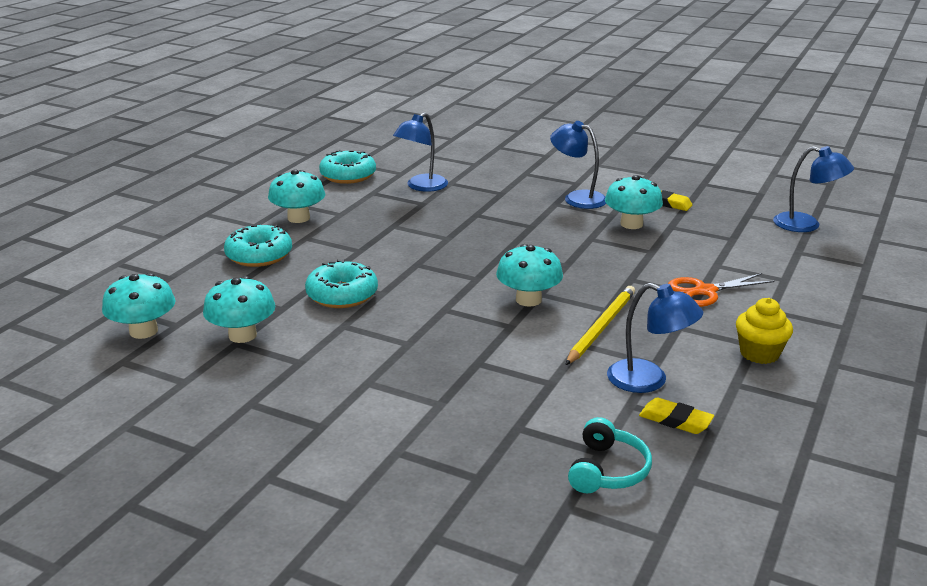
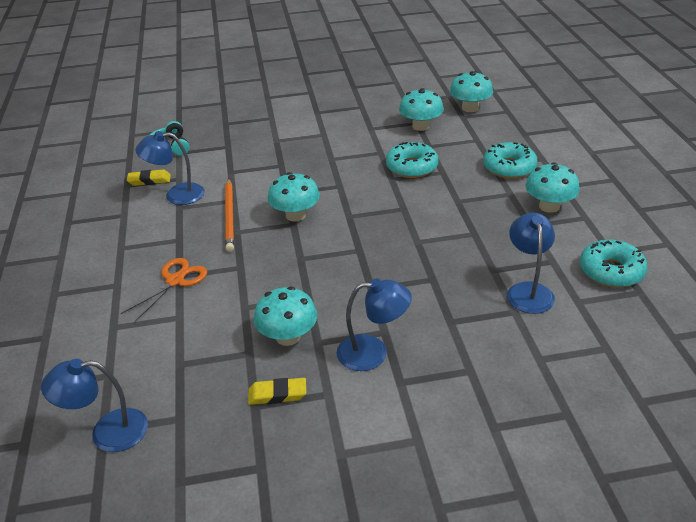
camera: 145 degrees right, 10 degrees up
yellow pencil [566,286,635,365] -> orange pencil [225,178,234,252]
yellow cupcake [736,298,793,364] -> none

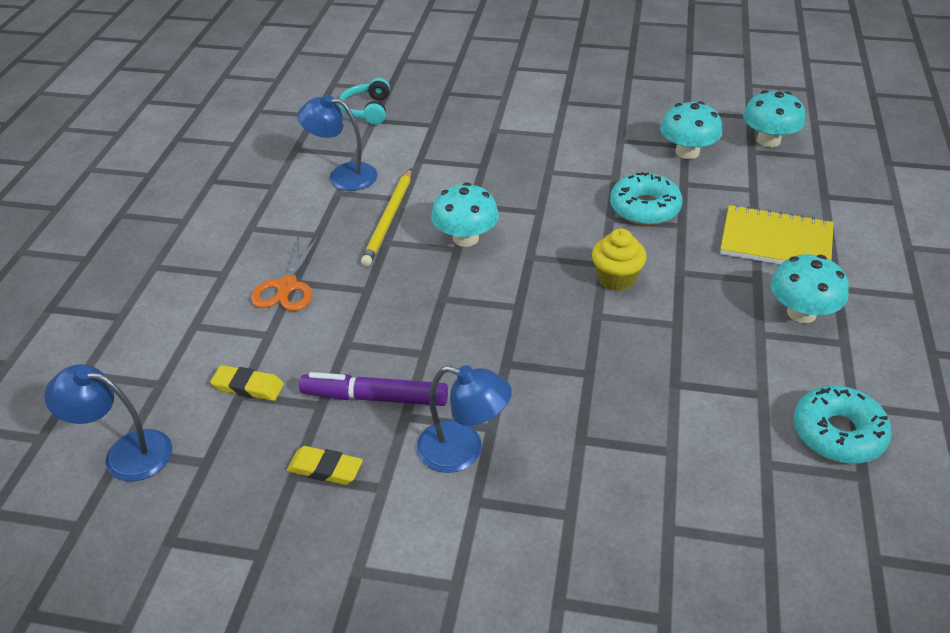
camera: 20 degrees right, 5 degrees up
orange scissors [121,258,207,322] -> orange scissors turned 135 degrees clockwise [251,235,319,311]
yellow eraser [127,169,171,186] -> yellow eraser moved to [210,365,284,401]
orange pencil [225,178,234,252] -> yellow pencil [361,169,412,267]
turquoise mushroom [254,286,317,346] -> purple marker [299,372,448,406]
turquoise donut [483,142,538,179] -> yellow notebook [720,205,834,264]
blue lamp [507,213,555,314] -> none
none -> yellow cupcake [592,229,647,291]

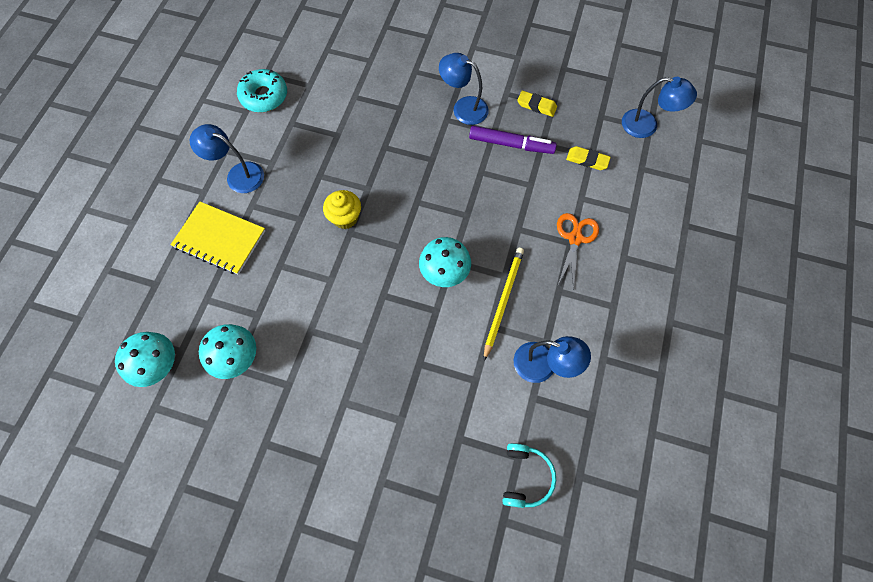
camera: 175 degrees left, 25 degrees up
turquoise donut [610,172,682,225] -> none
turquoise mushroom [770,254,849,323] -> blue lamp [190,124,264,193]

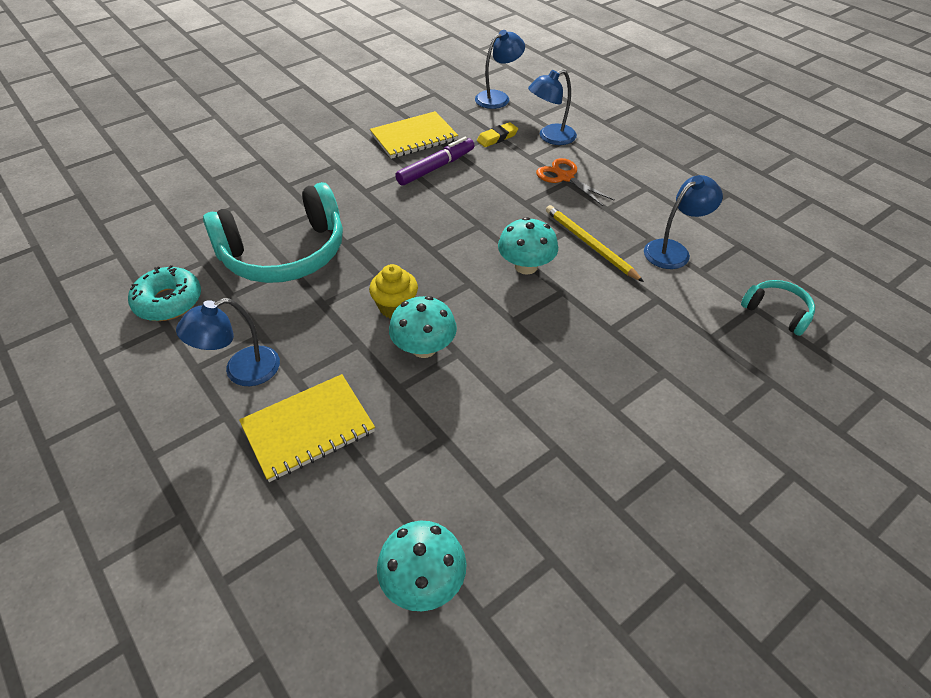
camera: 55 degrees left, 20 degrees down
turquoise mushroom [199,324,256,379] -> turquoise mushroom moved to [389,296,457,358]
blue lamp [439,53,489,125] -> blue lamp moved to [528,70,577,145]
yellow eraser [517,91,557,117] -> yellow notebook [370,111,458,159]
none -> turquoise headphones [203,182,343,283]

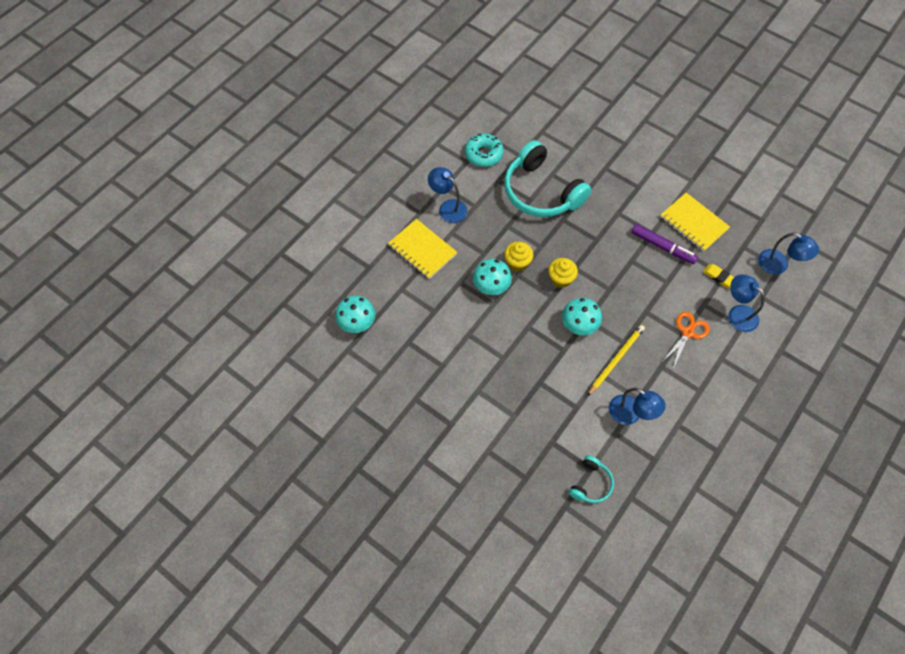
camera: 75 degrees right, 15 degrees up
none -> yellow cupcake [548,258,578,288]

